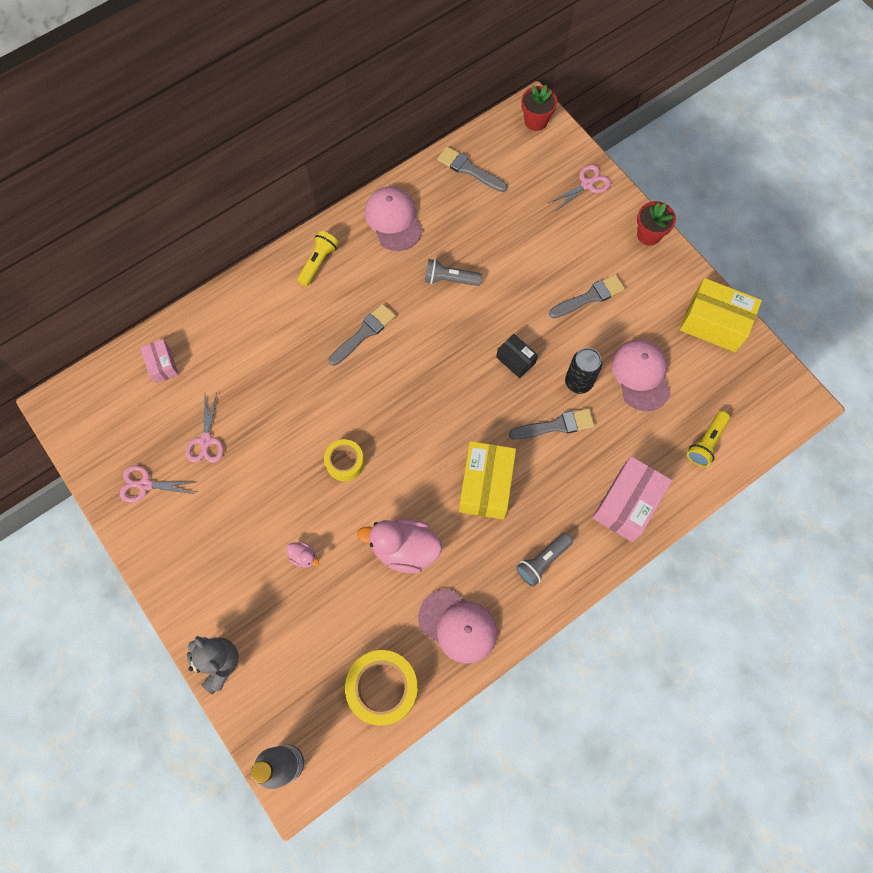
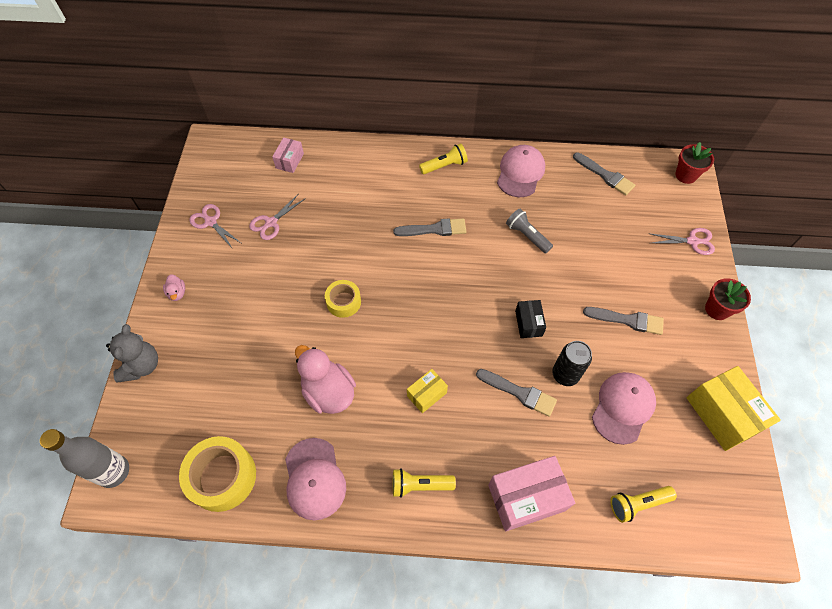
camera: 40 degrees right, 10 degrees down
pink duck [286,541,319,568] -> pink duck moved to [163,275,185,301]
grey brush [437,146,507,192] -> grey brush turned 150 degrees clockwise [573,152,635,195]
yellow box [459,441,516,519] -> yellow box [407,369,448,413], size x0.55
grey flashlight [516,533,573,587] -> yellow flashlight [393,468,456,498]

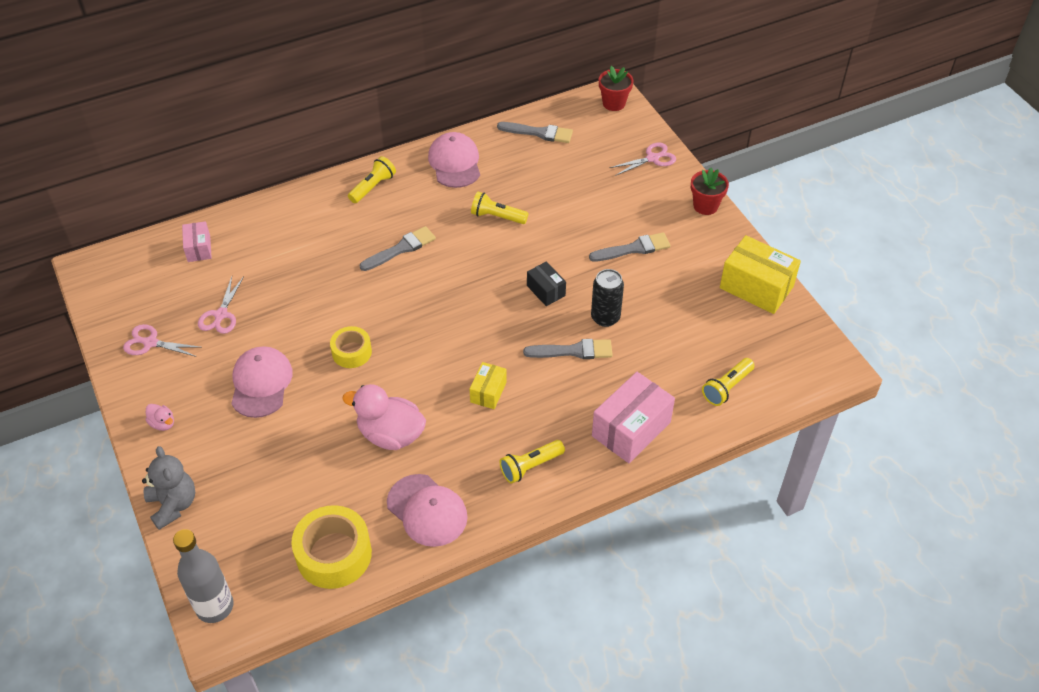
camera: 30 degrees left, 10 degrees down
grey flashlight [506,208,553,254] -> yellow flashlight [471,192,528,224]
pink cap [592,372,656,445] -> pink cap moved to [231,346,293,418]

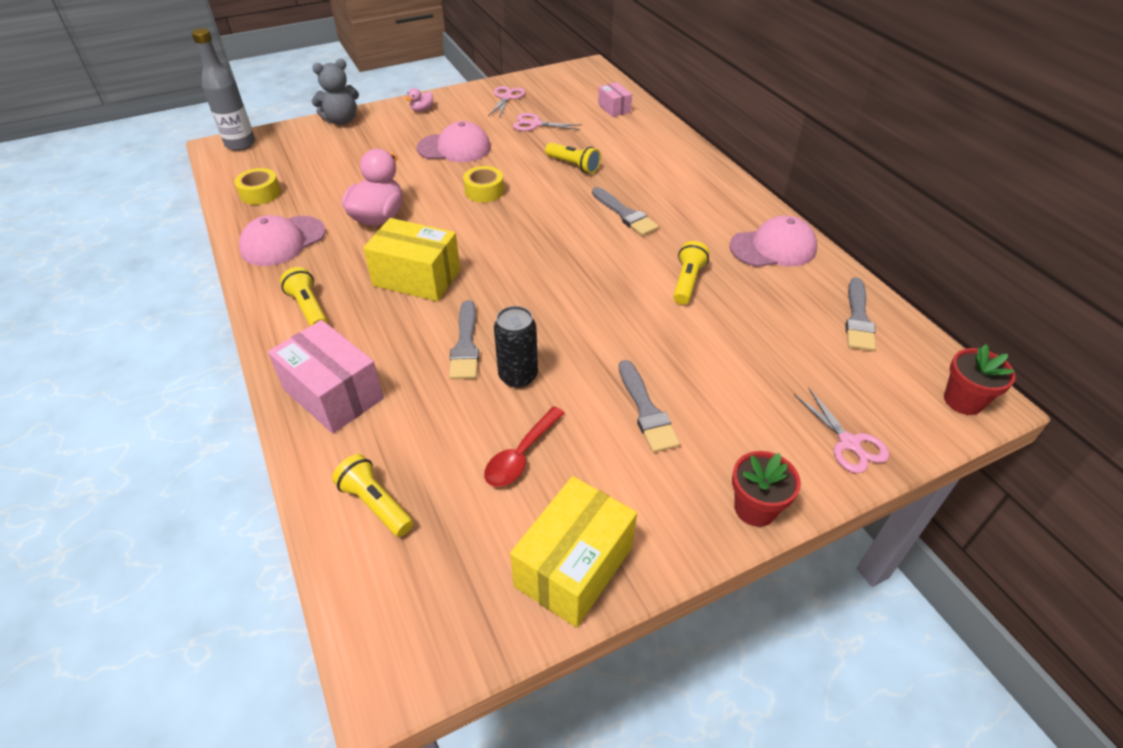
camera: 90 degrees right, 5 degrees down
pink box [182,221,212,262] -> pink box turned 75 degrees clockwise [598,82,632,117]
yellow tape [291,505,372,589] -> yellow tape [234,168,281,205], size x0.60
yellow flashlight [348,156,396,203] -> yellow flashlight moved to [545,142,601,174]
yellow box [470,362,507,409] -> yellow box [363,218,460,301], size x1.83
black box [527,261,566,306] -> none
none -> red spoon [484,406,565,487]

